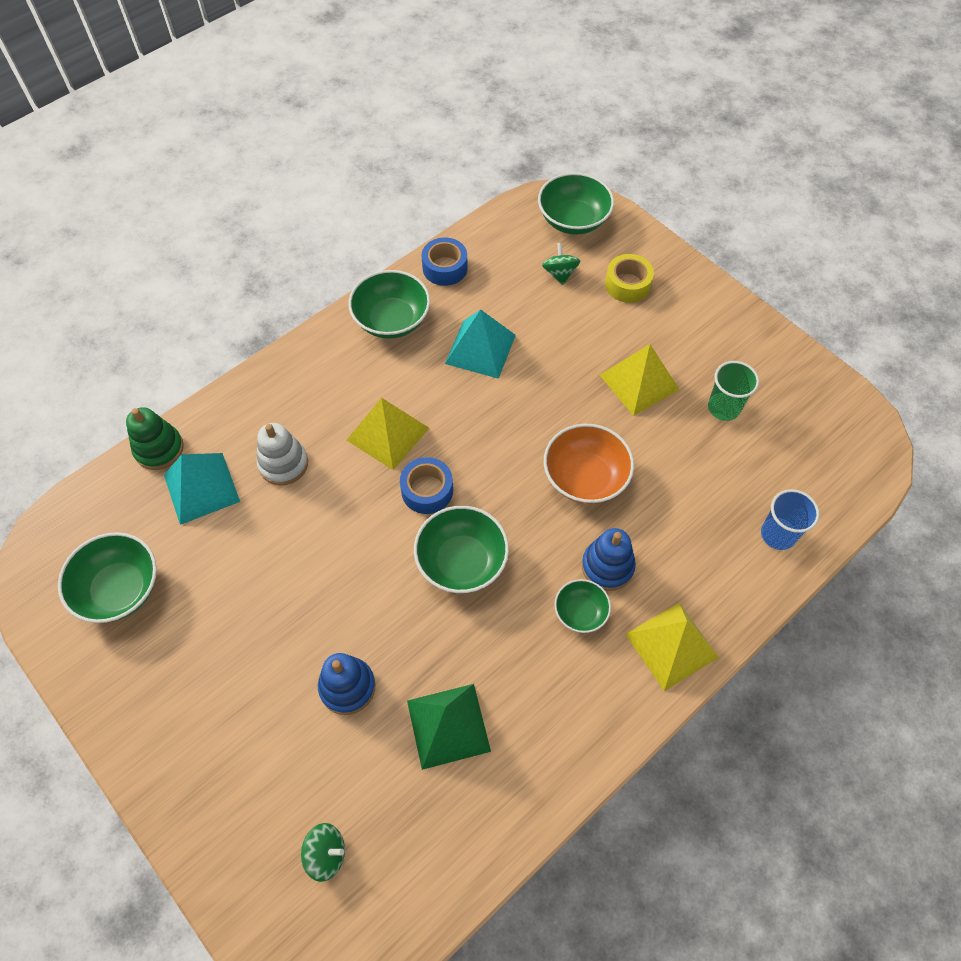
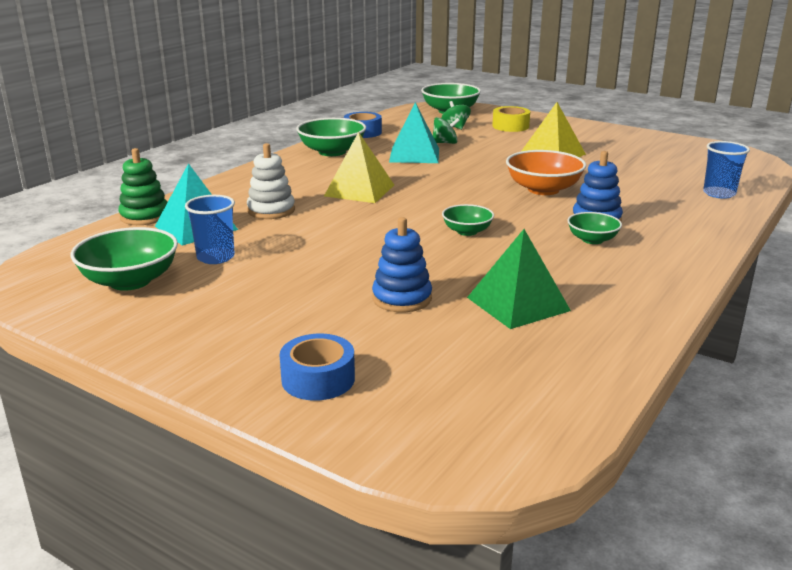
camera: 15 degrees left, 35 degrees down
green spinning top [301,823,345,882] -> green spinning top moved to [433,117,460,144]
blue tape [400,457,453,514] -> blue tape moved to [280,334,355,401]
green bowl [414,506,509,593] -> green bowl [442,204,494,236], size x0.58
yellow pyramid [625,603,719,691] -> none
green cup [708,361,759,421] -> none
none -> blue cup [185,195,235,264]

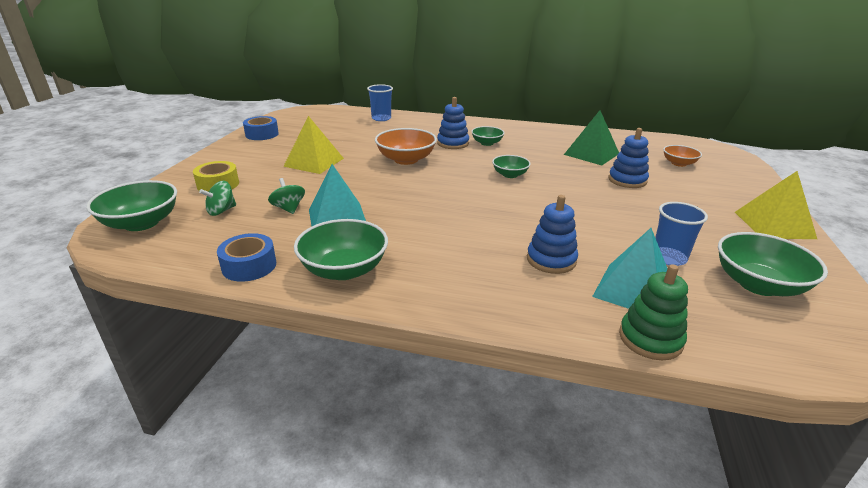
camera: 110 degrees left, 5 degrees up
white stacking toy [247,143,295,219] -> blue stacking toy [527,195,578,274]
blue tape [280,334,355,401] -> blue tape moved to [243,116,279,140]
yellow pyramid [324,132,394,203] -> yellow pyramid moved to [735,171,817,239]
none -> orange bowl [663,145,702,167]

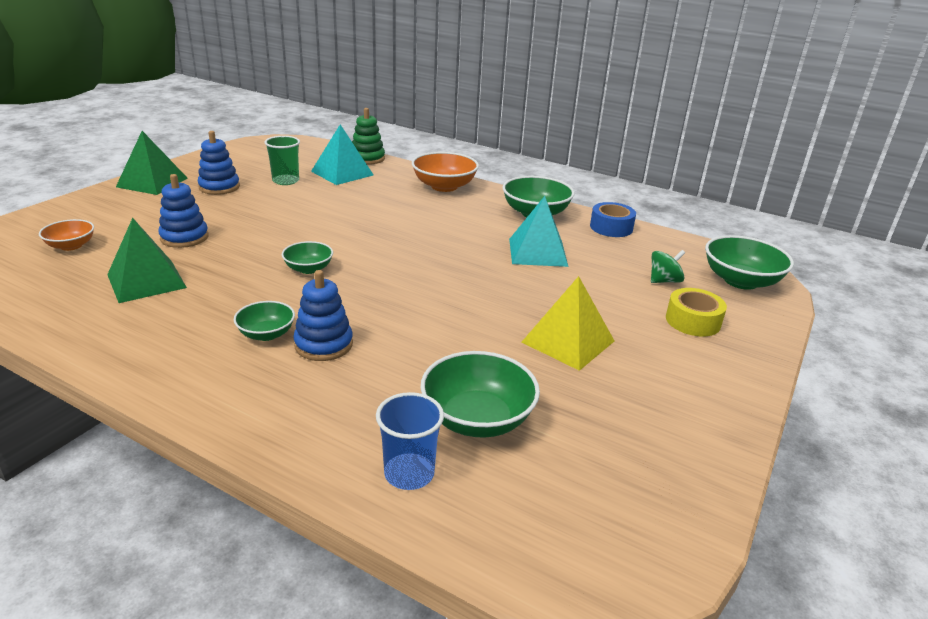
camera: 165 degrees left, 0 degrees up
blue tape [243,116,279,140] -> none
green spinning top [268,178,305,214] -> none
orange bowl [375,128,437,165] -> orange bowl moved to [412,152,479,192]
blue stacking toy [527,195,578,274] -> blue stacking toy moved to [197,131,240,195]
blue cup [655,202,708,266] -> green cup [265,136,300,185]
green bowl [718,232,828,296] -> green bowl moved to [420,351,540,438]
yellow pyramid [735,171,817,239] -> green pyramid [116,131,188,195]

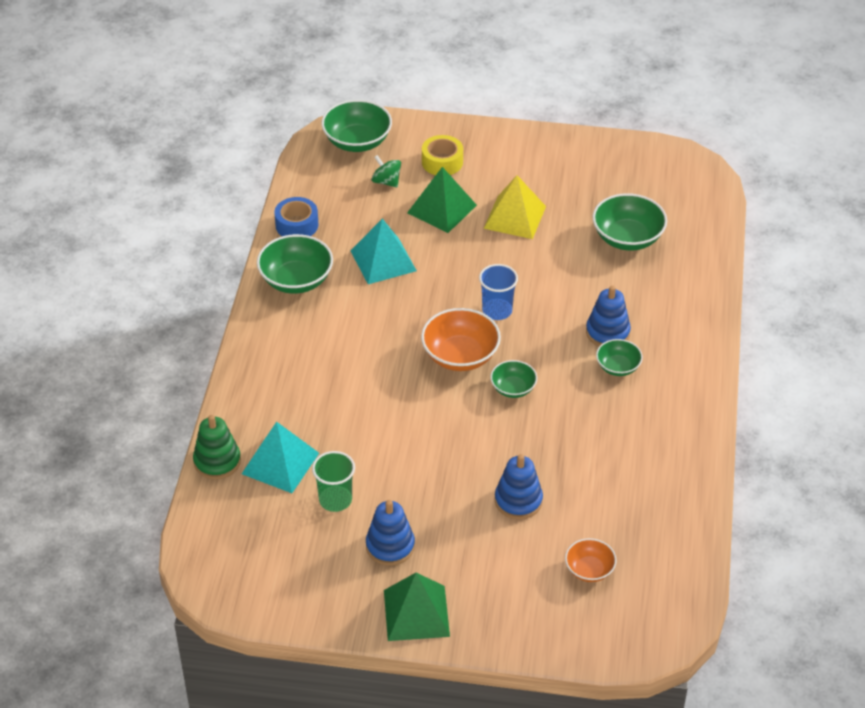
camera: 110 degrees left, 15 degrees up
green pyramid [107,218,187,303] -> green pyramid moved to [407,167,477,233]
blue cup [376,392,444,490] -> blue cup moved to [479,264,518,320]
orange bowl [412,152,479,192] -> orange bowl moved to [421,308,501,371]

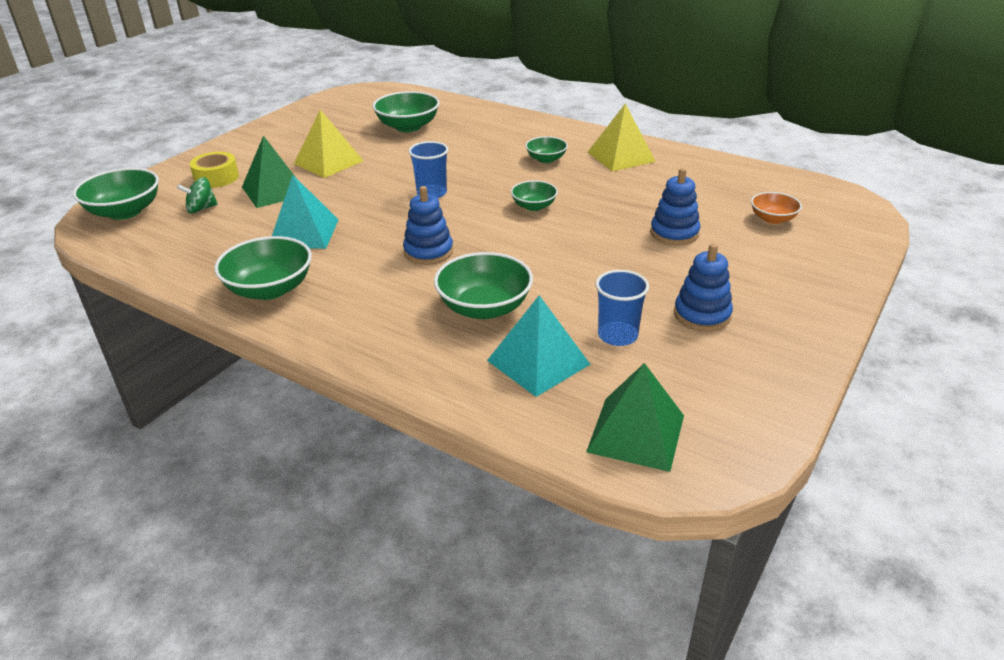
camera: 65 degrees left, 10 degrees down
green stacking toy [193,415,241,479] -> none
blue tape [274,197,319,236] -> none
green cup [312,451,355,512] -> blue cup [595,270,649,346]
green pyramid [384,573,450,641] -> green pyramid moved to [586,363,684,472]
orange bowl [421,308,501,371] -> none
blue stacking toy [586,286,631,346] -> blue stacking toy moved to [403,186,453,265]
none -> green bowl [434,252,533,319]
none -> yellow pyramid [588,104,656,172]

